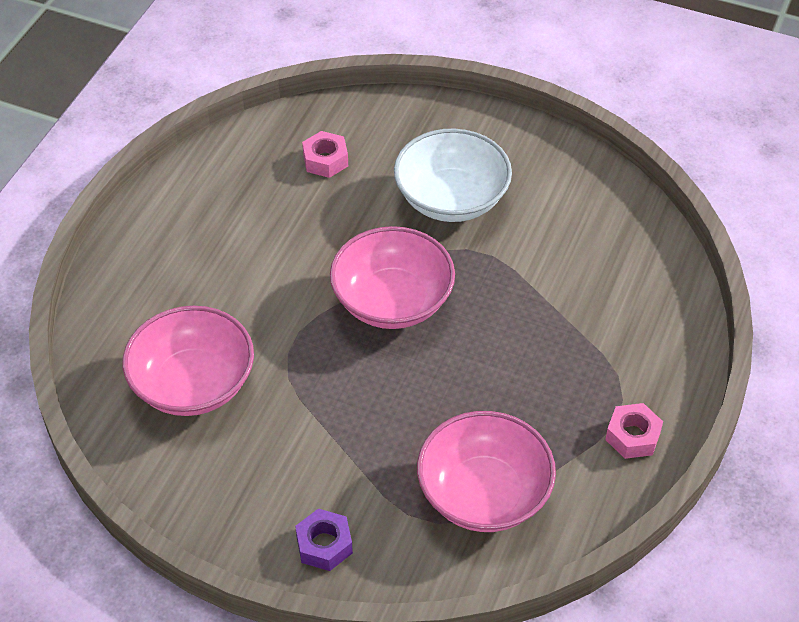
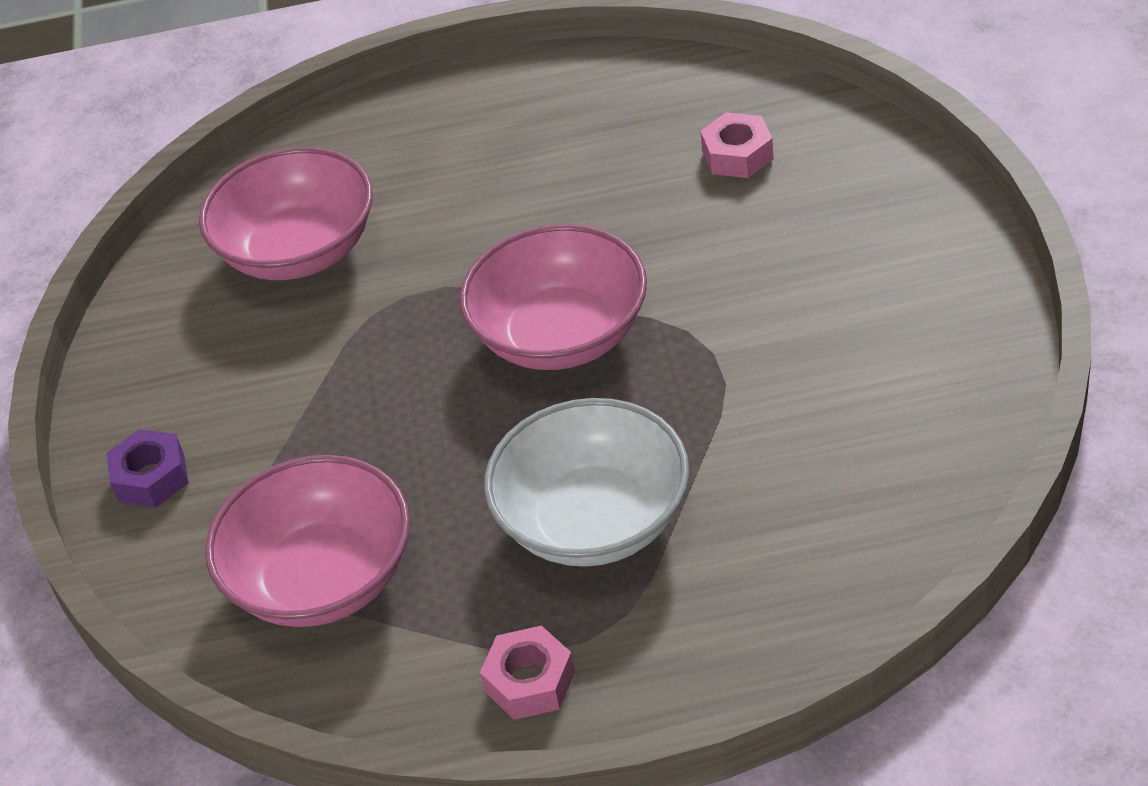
camera: 65 degrees right, 5 degrees down
white bowl [394,129,512,222] -> white bowl moved to [484,398,689,567]

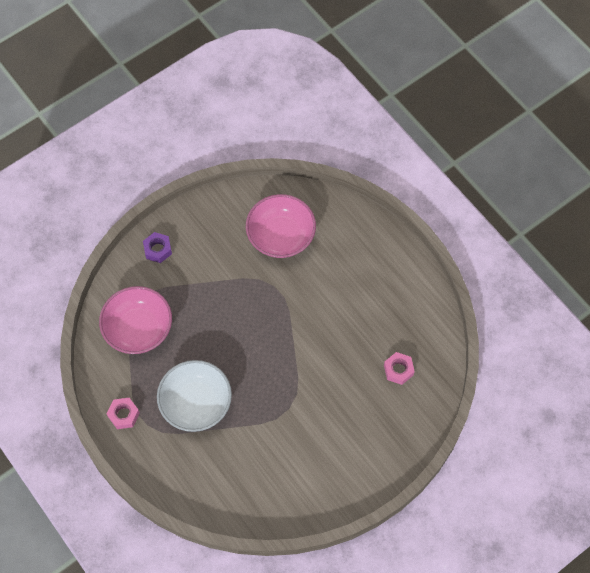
camera: 55 degrees right, 20 degrees up
pink bowl [460,224,647,370] -> none

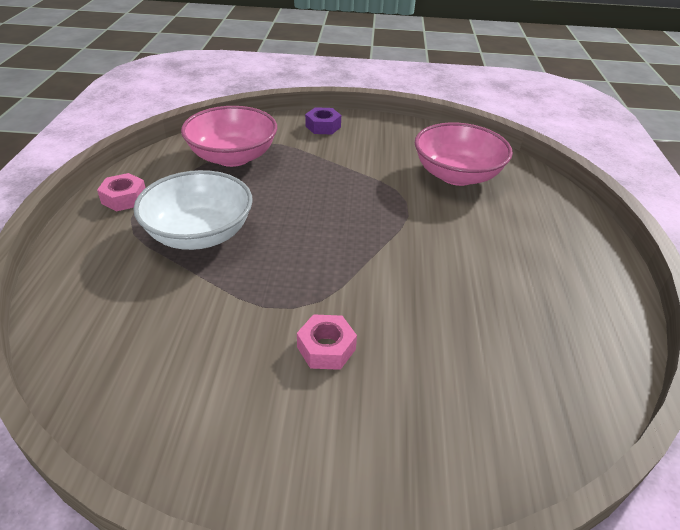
camera: 40 degrees right, 25 degrees down
pink nut [384,352,415,385] -> pink nut moved to [297,314,357,370]

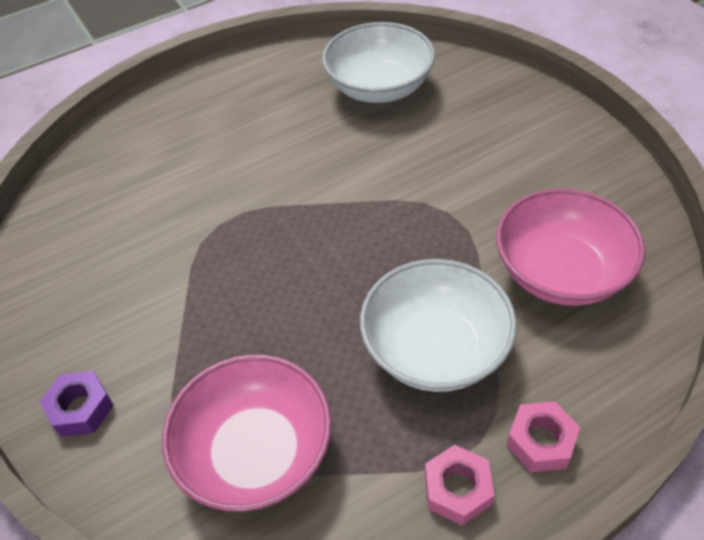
camera: 120 degrees left, 10 degrees up
pink nut [297,314,357,370] -> pink nut moved to [506,401,580,472]
pink bowl [415,122,513,186] -> pink bowl moved to [496,188,646,306]
none -> white bowl [322,22,435,103]

